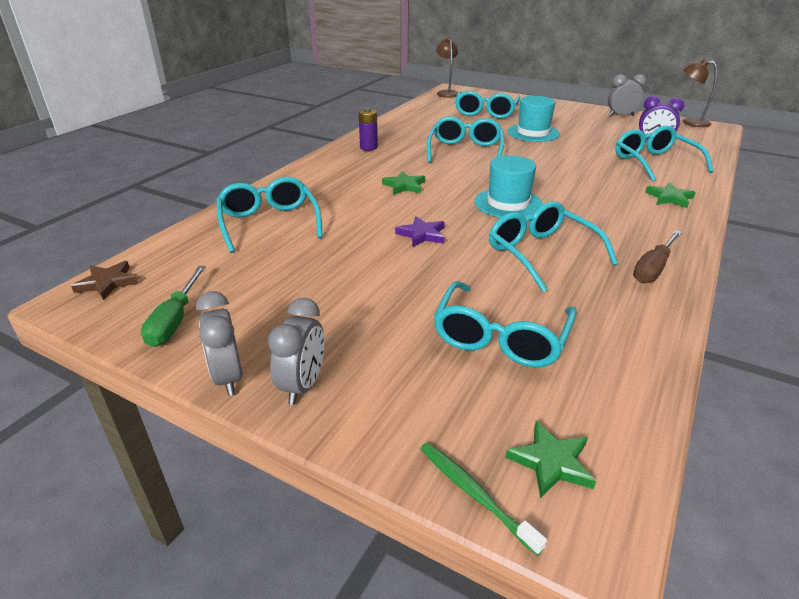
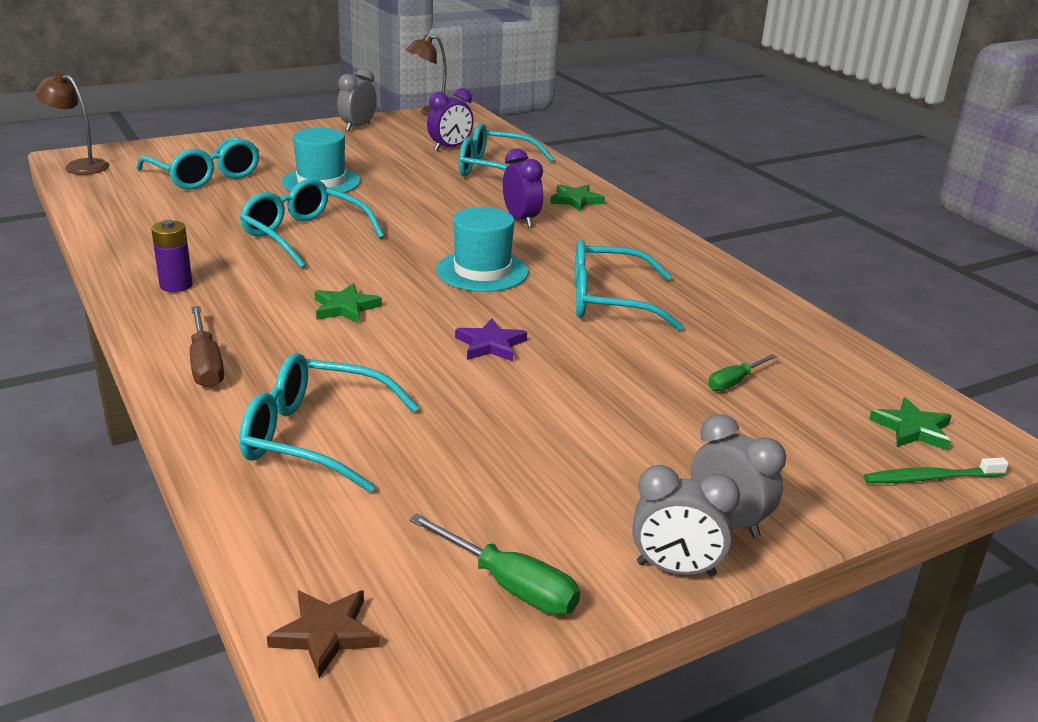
camera: 60 degrees left, 5 degrees down
turquoise glasses [433,281,577,367] -> green screwdriver [708,354,777,391]
brown screwdriver [633,230,682,283] -> brown screwdriver moved to [190,306,224,388]
none -> purple clock [503,148,543,227]

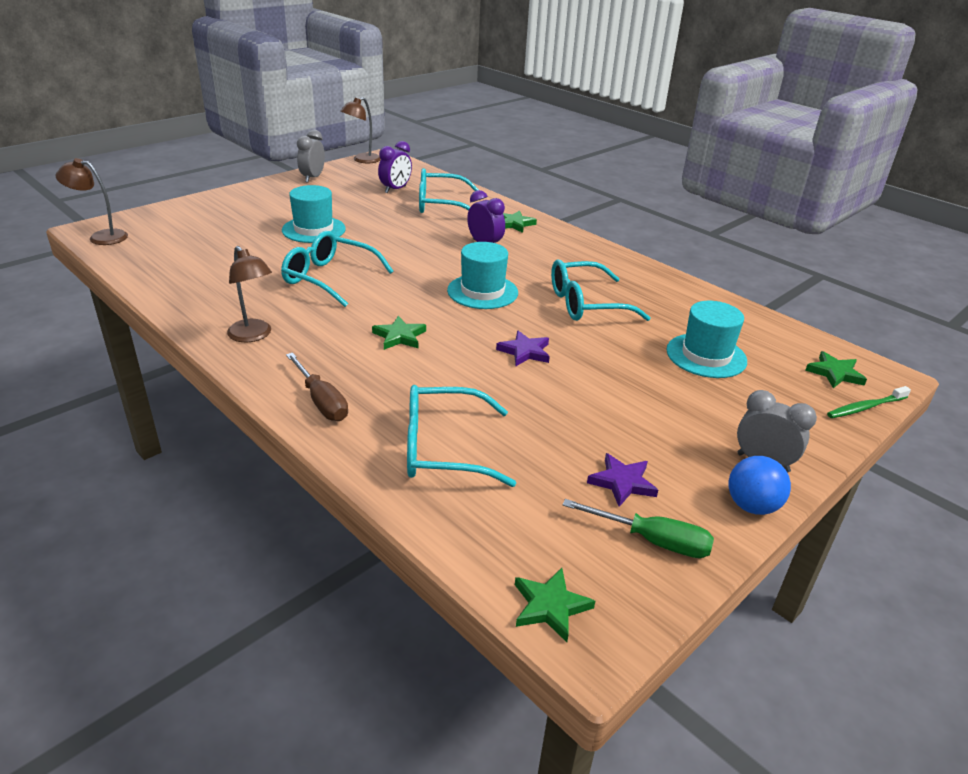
camera: 15 degrees left, 5 degrees up
turquoise glasses [136,137,259,190] -> none
purple battery [151,220,193,292] -> brown lamp [227,246,272,342]
brown star [267,590,380,678] -> green star [515,568,595,642]
grey clock [632,465,740,577] -> blue ball [729,456,791,515]
green screwdriver [708,354,777,391] -> turquoise hat [666,301,747,378]
none -> purple star [587,453,658,507]

